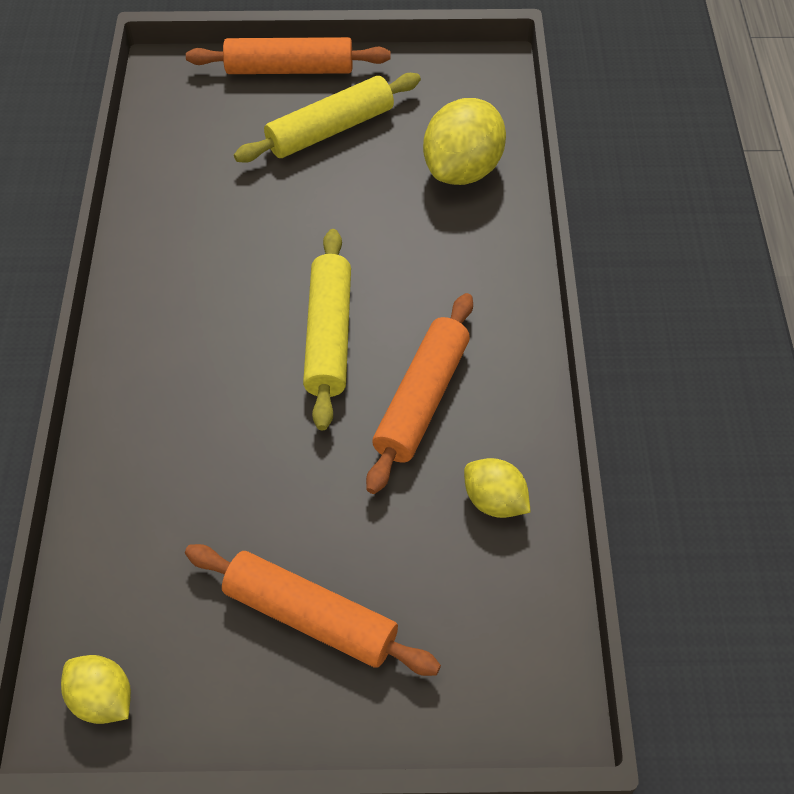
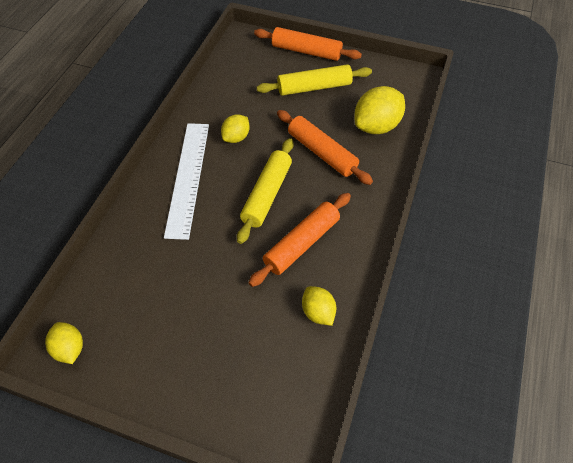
camera: 20 degrees right, 0 degrees up
orange rolling pin [185,544,441,676] -> orange rolling pin moved to [277,110,373,185]
none -> white ruler [164,123,209,240]
none -> yellow lemon [221,114,250,143]

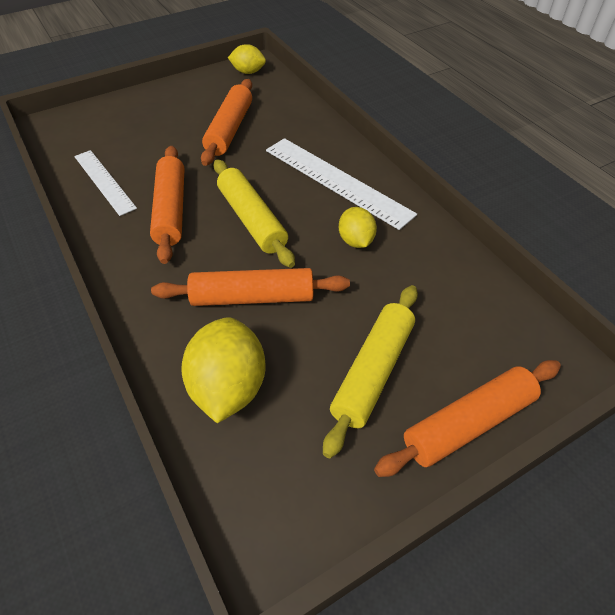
camera: 130 degrees right, 5 degrees down
yellow lemon [302,286,336,326] -> white ruler [74,150,137,216]
none -> orange rolling pin [201,79,252,166]

